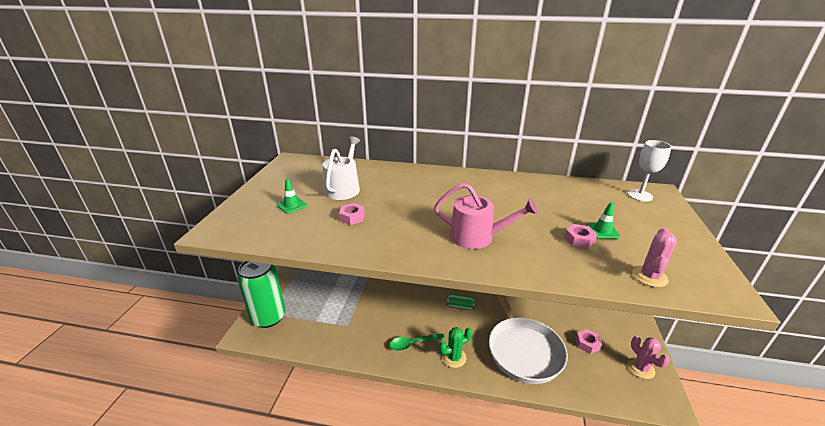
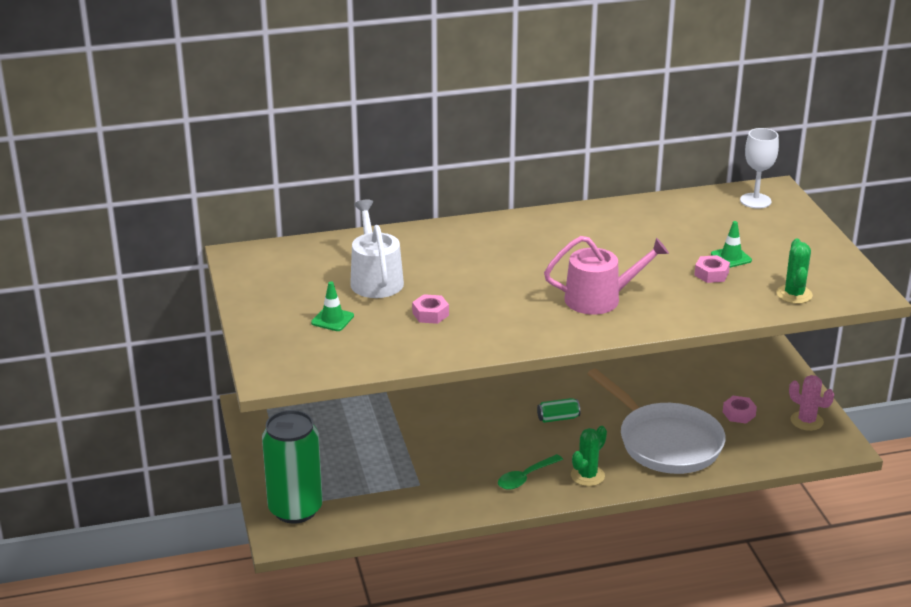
camera: 25 degrees left, 0 degrees up
pink cactus [632,228,677,287] -> green cactus [777,239,813,304]

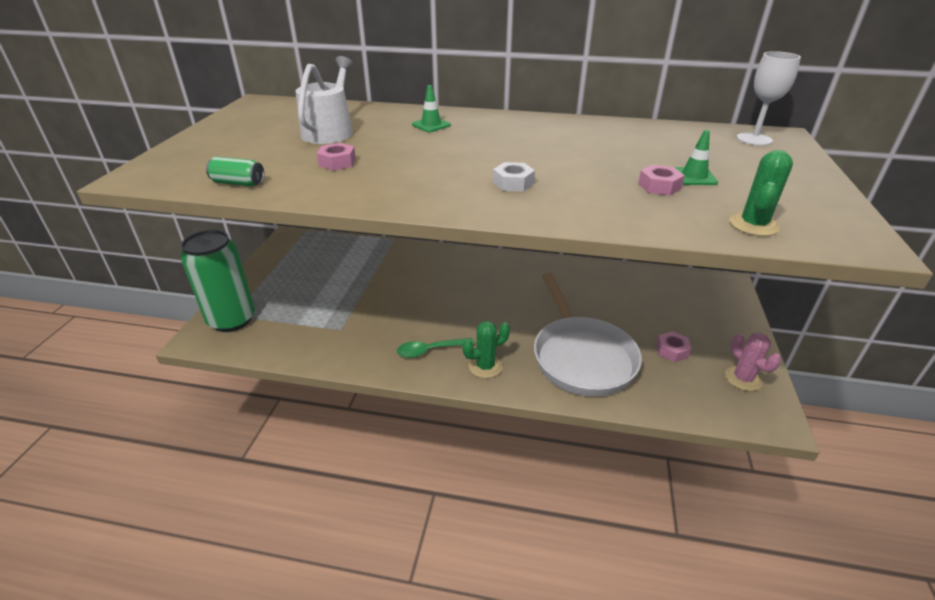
camera: 25 degrees right, 5 degrees up
green traffic cone [311,282,354,331] -> green traffic cone moved to [412,85,451,132]
green can [537,398,580,423] -> green can moved to [206,157,264,186]
pink watering can [544,236,669,315] -> white nut [493,162,535,192]

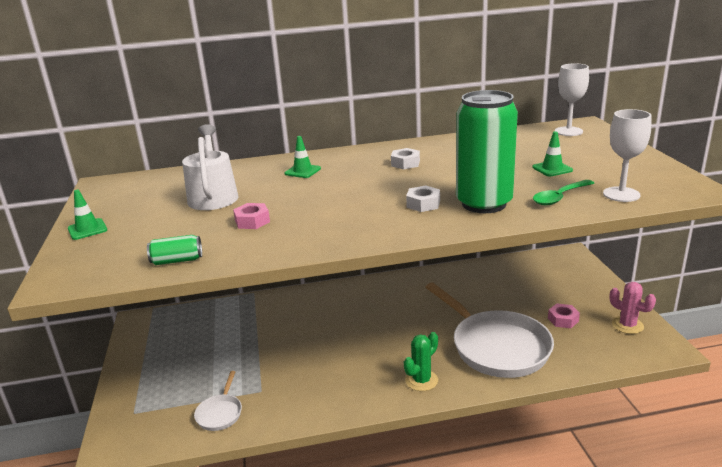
camera: 20 degrees left, 10 degrees down
green can [181,230,255,332] -> green can moved to [456,90,518,213]
green spoon [397,338,474,358] -> green spoon moved to [533,180,594,205]
pink nut [638,165,685,196] -> none
green cactus [730,150,793,236] -> white goblet [603,109,651,202]
none -> green traffic cone [68,190,107,240]
none -> white pan [194,371,242,431]
none -> white nut [391,148,420,169]

